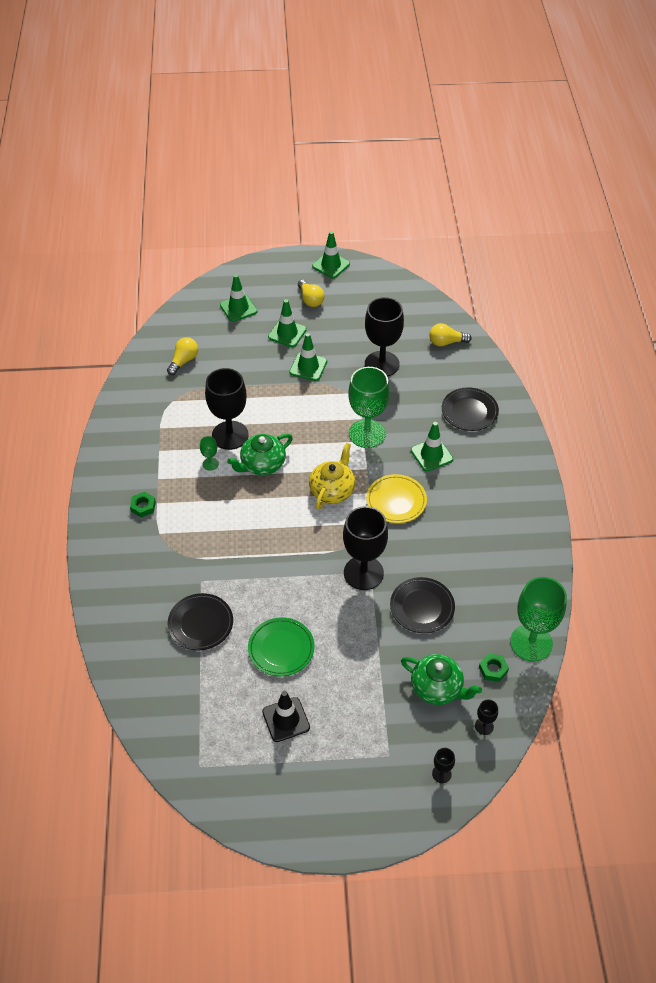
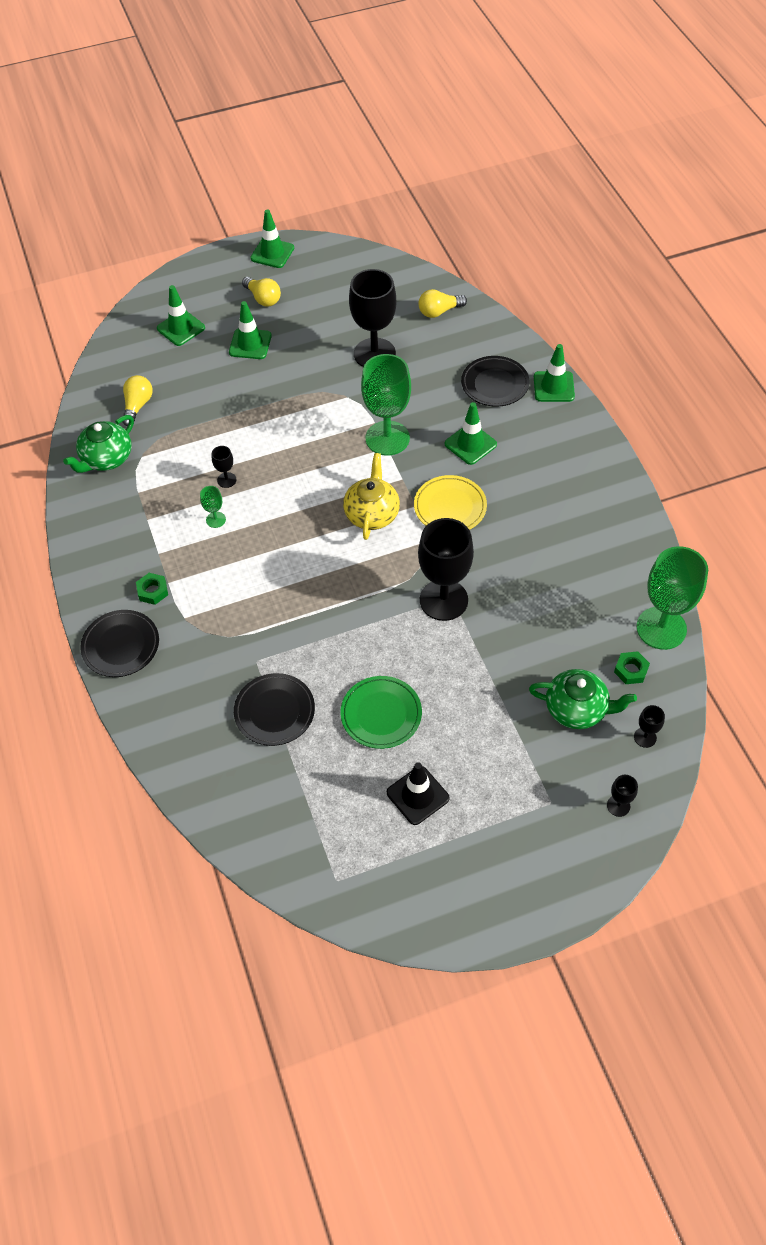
camera: 15 degrees left, 5 degrees up
black goblet [205,368,249,450] -> black goblet [212,446,237,488], size x0.43
green teapot [227,434,293,475] -> green teapot moved to [63,415,134,473]
green traffic cone [289,333,327,381] -> green traffic cone moved to [534,344,575,402]
black plate [390,577,455,633] -> black plate moved to [80,610,159,677]

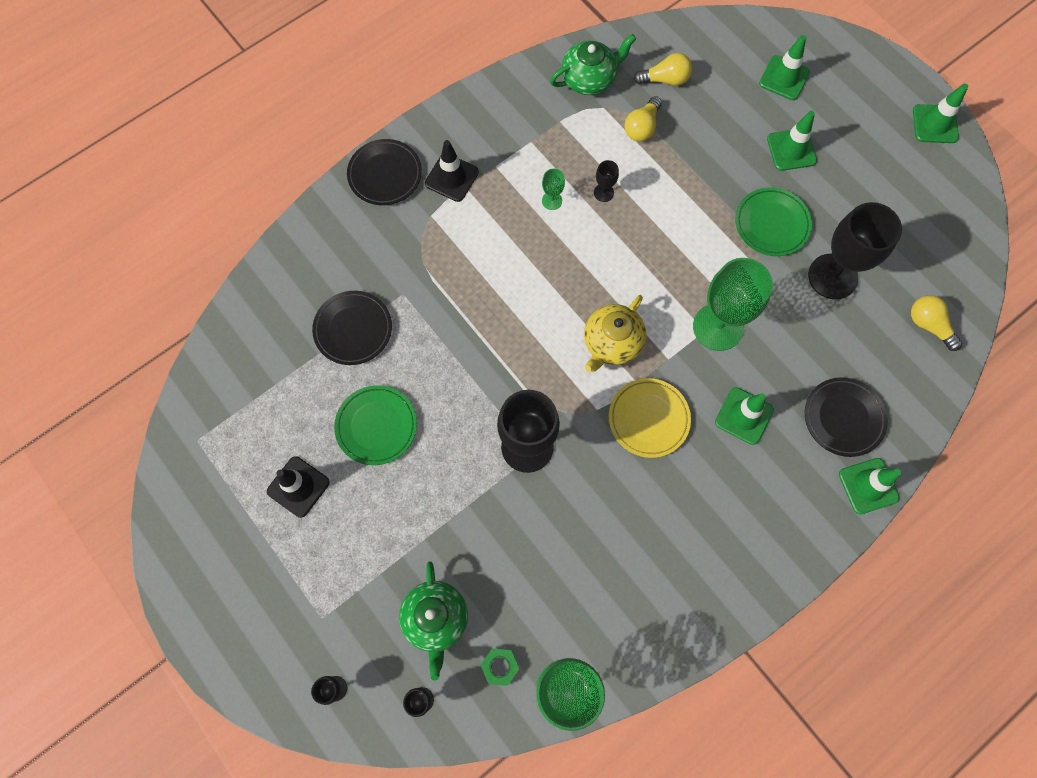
camera: 70 degrees right, 15 degrees up
green teapot [63,415,134,473] -> green teapot turned 135 degrees clockwise [550,34,636,95]
green nut [136,573,168,605] -> black traffic cone [425,140,479,202]
yellow light bulb [242,277,281,306] -> yellow light bulb moved to [624,96,662,142]
yellow teapot [343,453,400,540] -> yellow teapot turned 135 degrees clockwise [584,295,646,372]
none -> green plate [735,187,812,256]

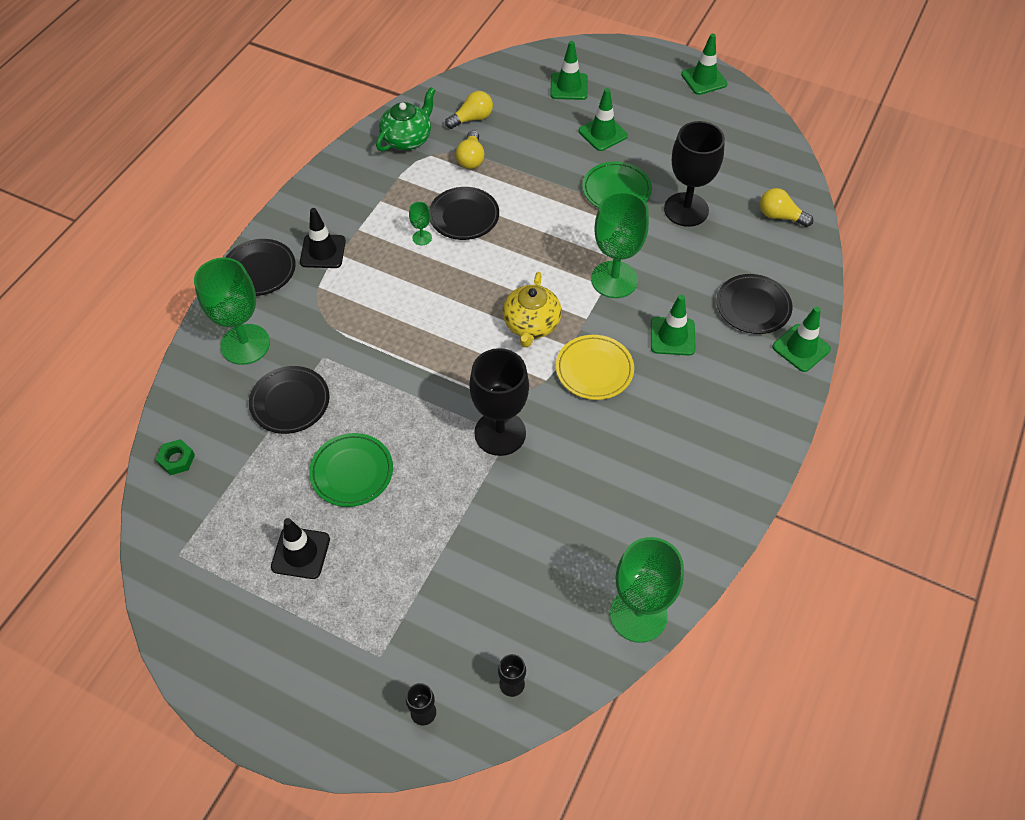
camera: 25 degrees left, 15 degrees down
green teapot [399,561,468,680] -> none
green nut [481,648,519,686] -> green nut moved to [156,439,195,475]
black goblet [594,160,619,202] -> black plate [429,187,499,240]
none -> green goblet [194,257,270,365]

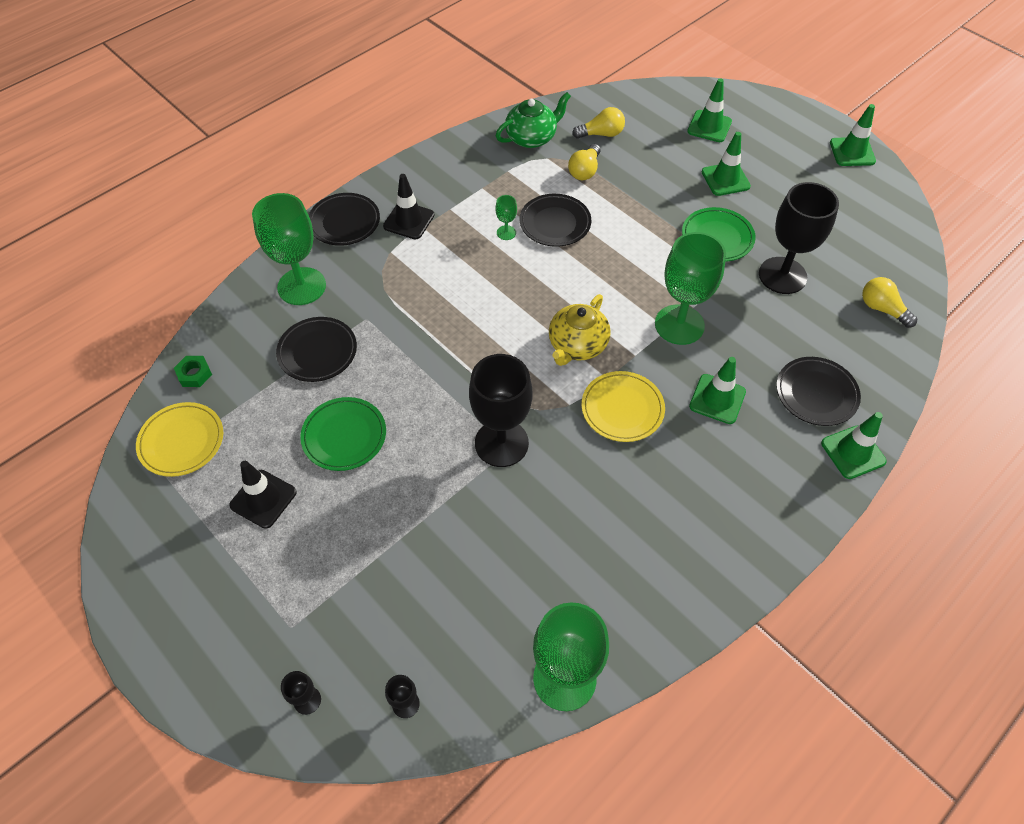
camera: 20 degrees right, 0 degrees up
none -> yellow plate [136,402,223,477]

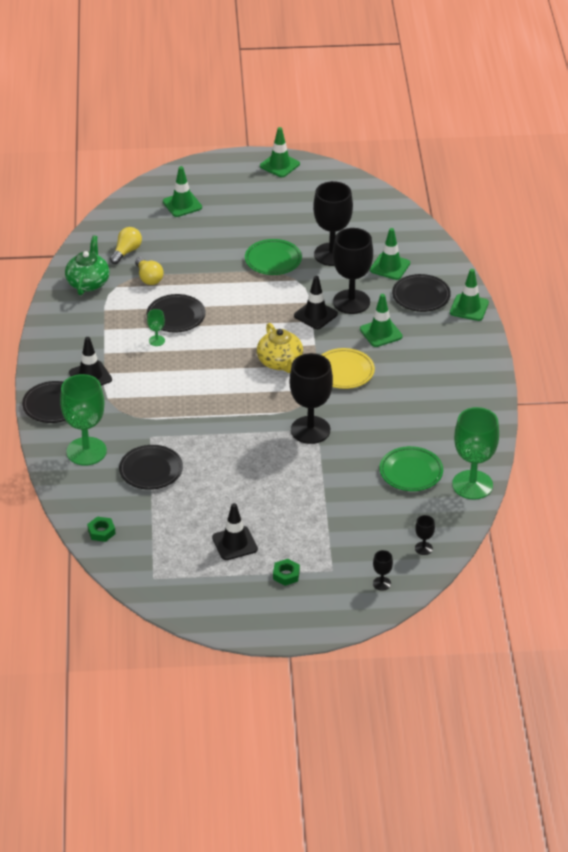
camera: 50 degrees left, 15 degrees down
yellow plate [136,402,223,477] -> none
green plate [300,397,386,471] -> green plate moved to [379,446,443,491]
green goblet [655,232,726,345] -> black traffic cone [294,276,338,329]
green traffic cone [702,132,751,196] -> green traffic cone moved to [370,228,410,280]
yellow light bulb [862,277,917,328] -> none
none -> green nut [273,559,300,586]
none -> black goblet [333,228,373,314]

